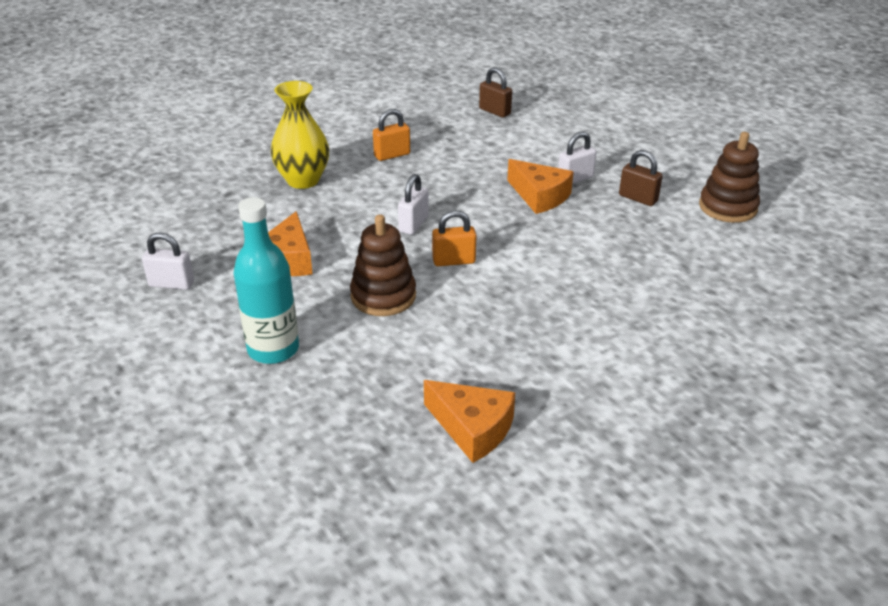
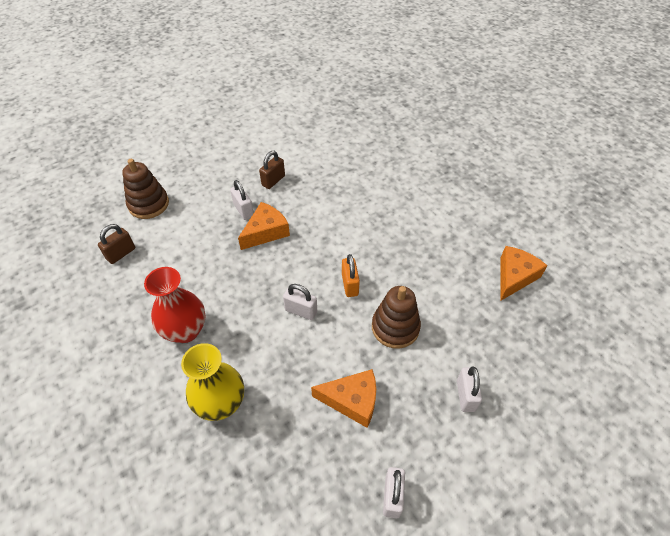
camera: 90 degrees left, 15 degrees up
turquoise bottle [233,197,299,364] -> white padlock [457,366,482,412]
orange padlock [373,109,410,161] -> red vase [144,267,206,343]
brown stacking toy [699,132,760,223] -> brown stacking toy moved to [122,159,169,219]

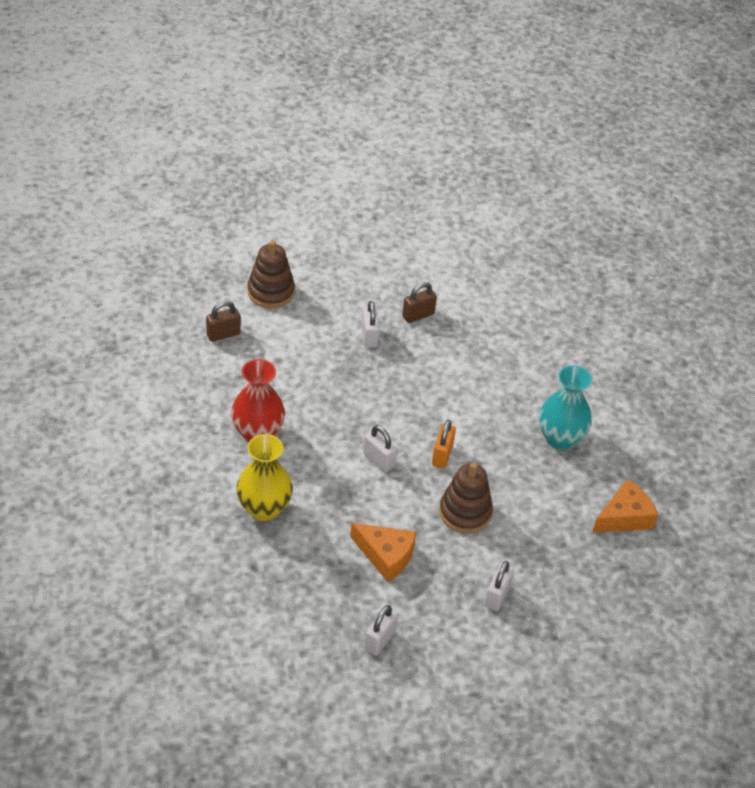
camera: 20 degrees right, 5 degrees down
orange cheese [238,202,290,250] -> none
none -> turquoise vase [539,365,592,449]

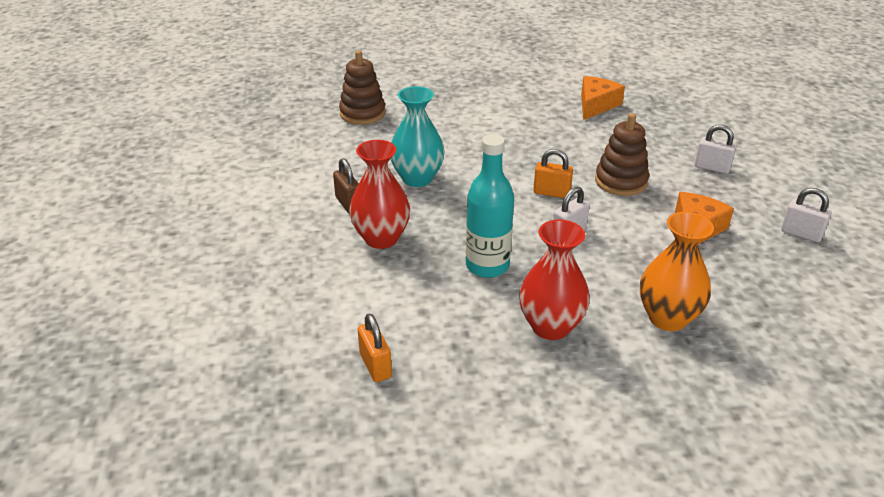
camera: 85 degrees left, 10 degrees down
brown padlock [206,301,241,342] -> orange padlock [358,313,392,382]
yellow vase [236,434,293,521] -> orange vase [640,212,714,331]
brown stacking toy [248,240,295,308] -> brown stacking toy moved to [339,50,386,125]
white padlock [361,301,380,348] -> red vase [349,140,410,249]
turquoise vase [539,365,592,449] -> turquoise vase moved to [391,86,445,187]
orange cheese [592,479,658,533] -> orange cheese turned 60 degrees clockwise [581,76,625,120]
none -> turquoise bottle [466,134,514,278]

